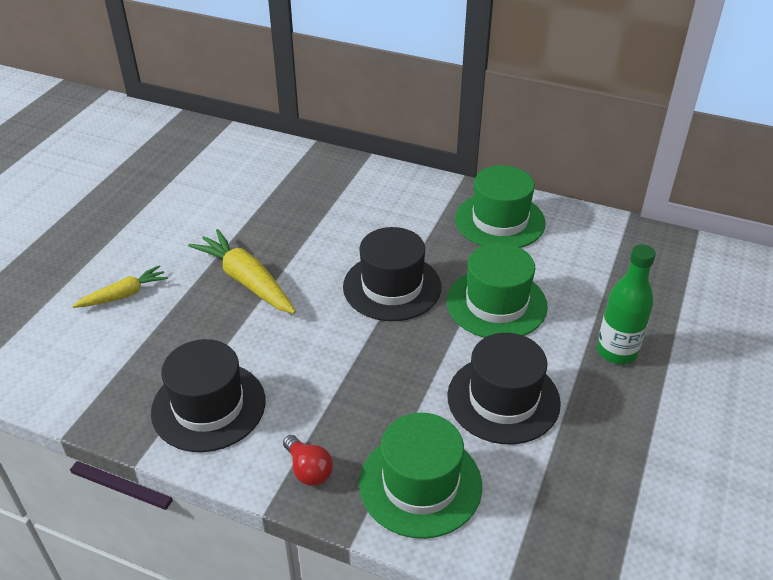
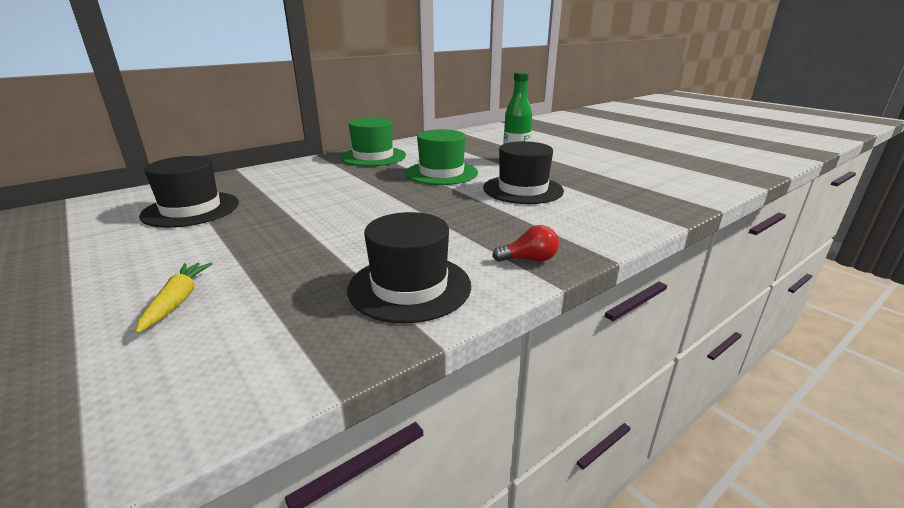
camera: 60 degrees left, 15 degrees down
yellow carrot [188,229,296,314] -> none
black hat [343,227,441,321] -> black hat moved to [139,156,239,228]
green hat [359,413,482,539] -> none

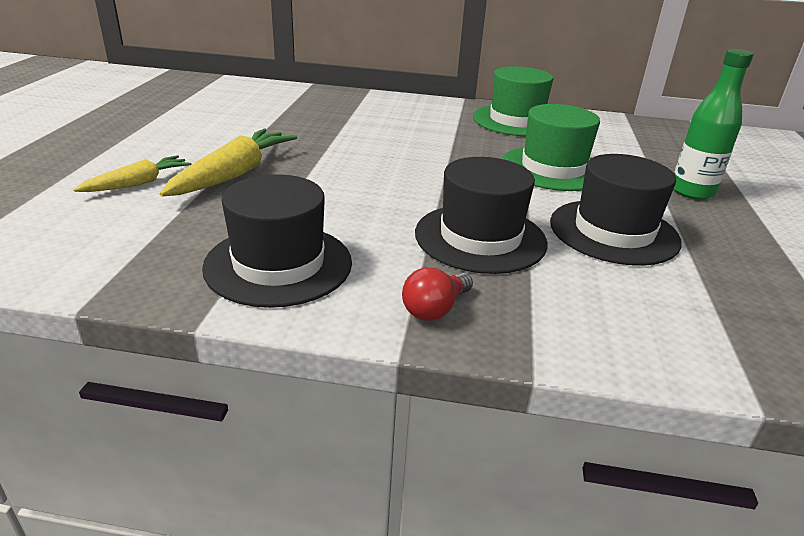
camera: 45 degrees right, 5 degrees up
black hat [139,156,239,228] -> black hat moved to [415,157,547,274]
red light bulb [492,225,559,262] -> red light bulb turned 90 degrees clockwise [402,267,473,321]
none -> yellow carrot [160,128,297,196]

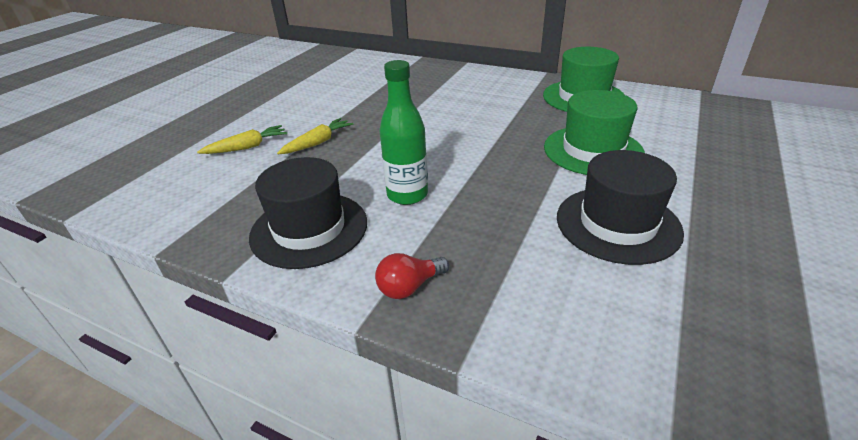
camera: 20 degrees right, 5 degrees up
yellow carrot [160,128,297,196] -> yellow carrot [277,118,353,154], size x0.61
black hat [415,157,547,274] -> none
green bottle [674,49,753,200] -> green bottle moved to [379,60,428,205]

